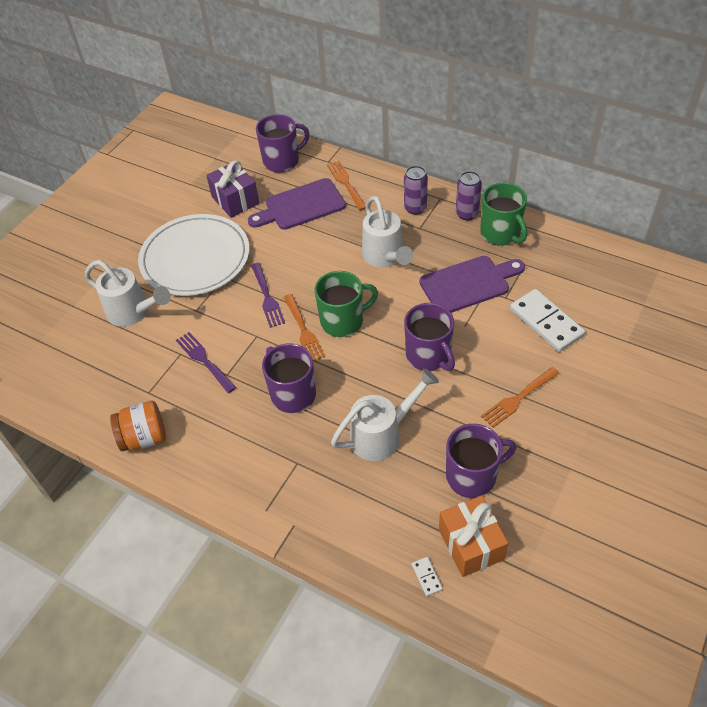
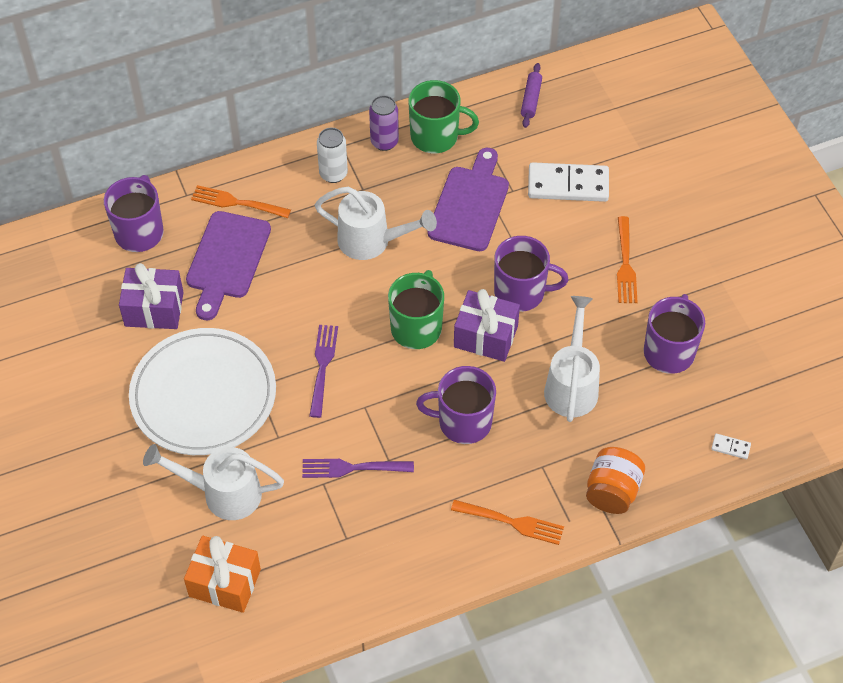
camera: 55 degrees left, 5 degrees up
white watering can [85,260,171,327] -> white watering can turned 150 degrees counterclockwise [143,444,284,520]
orange jar [110,400,166,451] -> orange jar moved to [586,447,645,514]
purple fork [251,263,285,328] -> purple fork turned 105 degrees counterclockwise [309,325,338,418]
orange fork [284,294,325,361] -> orange fork moved to [451,500,564,545]
purple can [404,166,428,215] -> white can [317,128,348,183]
orange gift [439,496,508,577] -> orange gift moved to [184,536,261,613]
none -> purple gift [454,289,520,362]
none -> purple rolling pin [521,63,542,128]

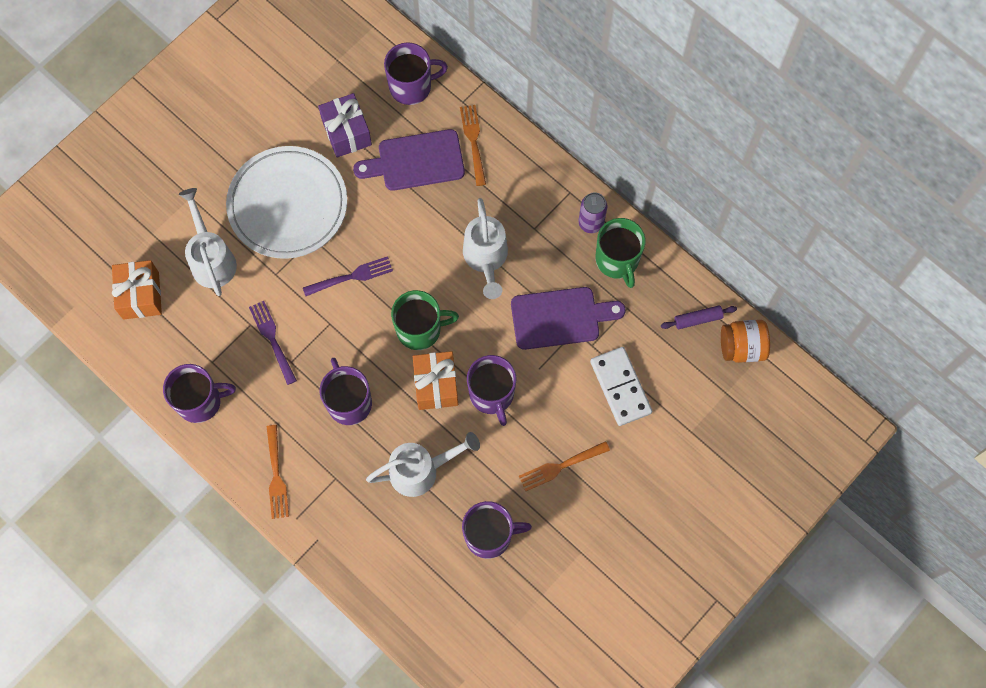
camera: 65 degrees right, 15 degrees up
white can [317,128,348,183] -> none
purple gift [454,289,520,362] -> orange gift [413,351,458,410]
orange jar [586,447,645,514] -> orange jar moved to [721,320,770,363]
white domino [711,434,751,459] -> none
none -> purple mug [163,364,236,423]

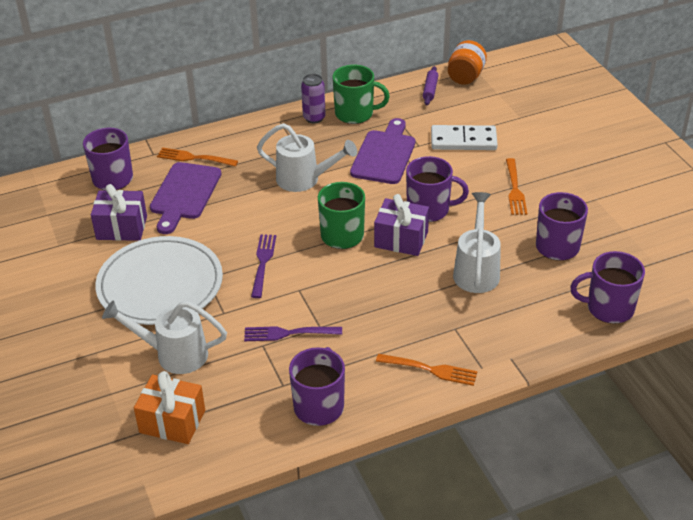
camera: 65 degrees left, 30 degrees down
purple mug [320,358,372,425] -> purple mug moved to [570,251,645,324]
orange gift [413,351,458,410] -> purple gift [374,194,429,256]

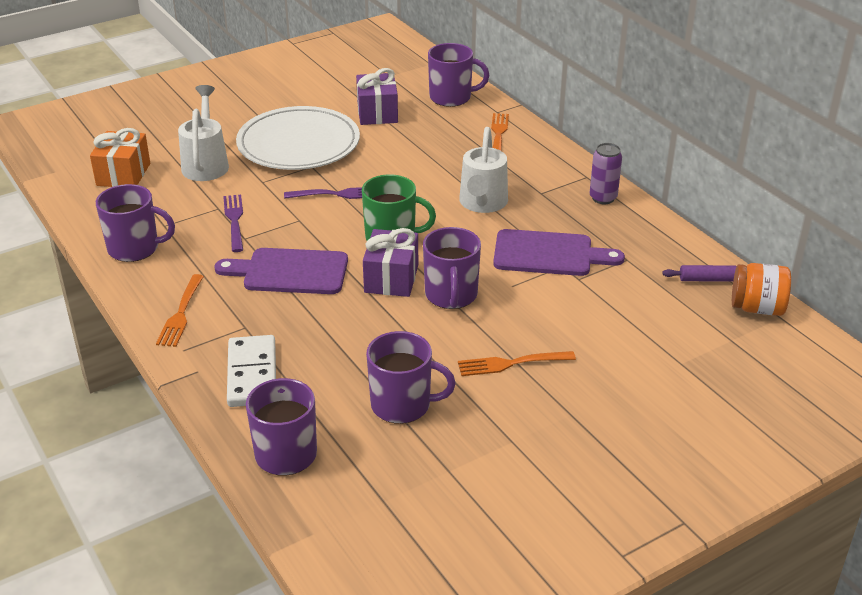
camera: 80 degrees right, 5 degrees down
purple cutting board [150,162,221,234] -> purple cutting board moved to [215,248,348,294]
green mug [333,65,390,124] -> none
white domino [431,125,498,150] -> white domino moved to [227,335,276,407]
white watering can [453,192,501,293] -> none

